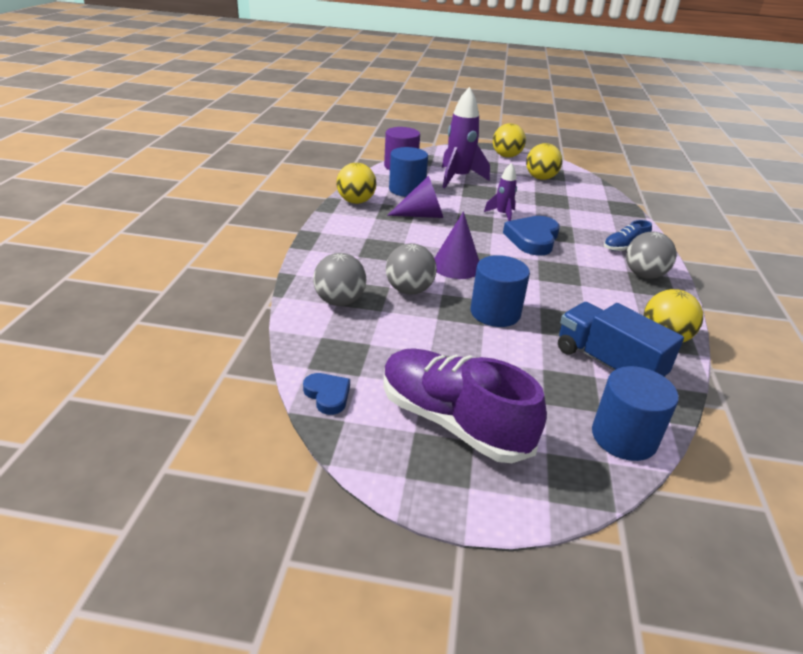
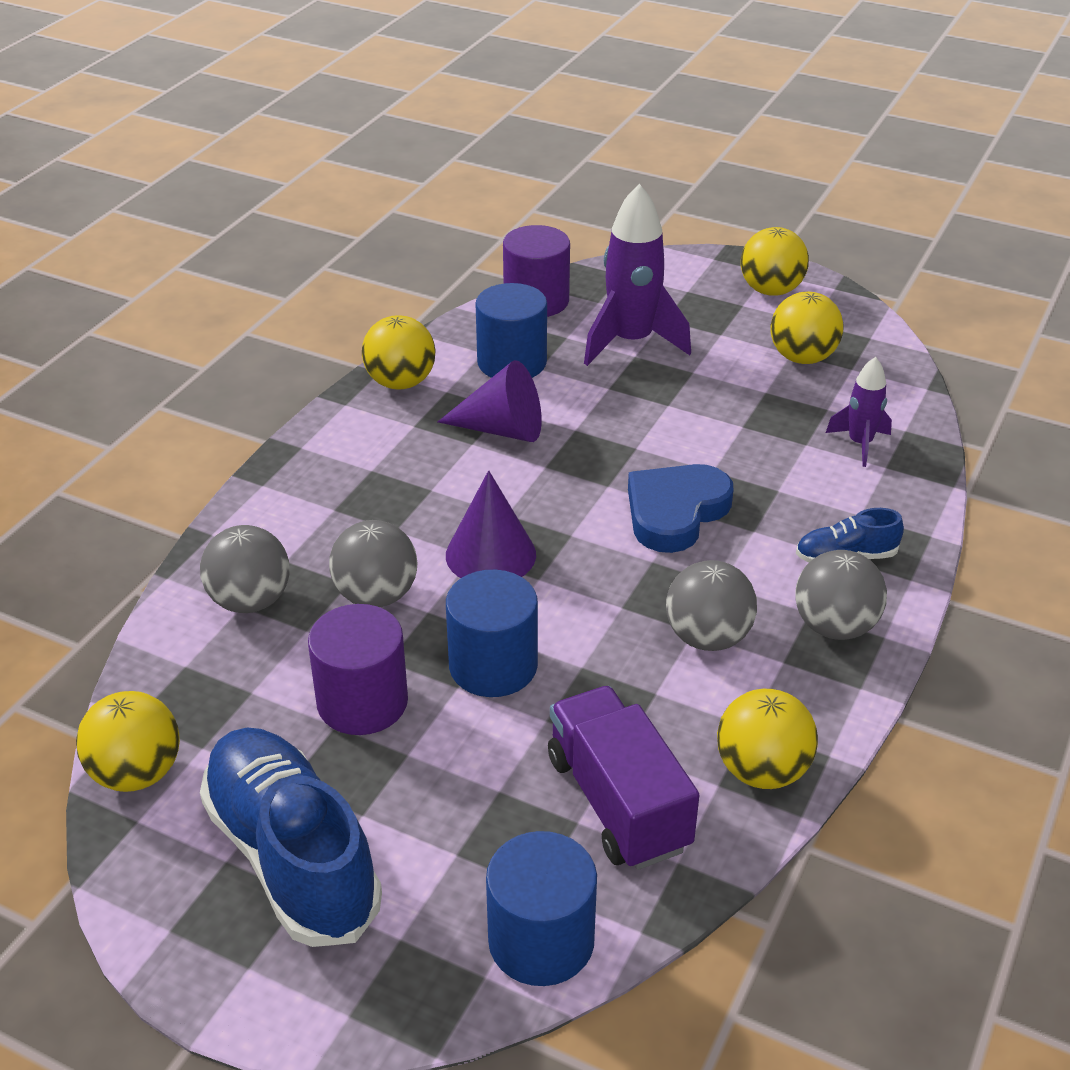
camera: 20 degrees right, 5 degrees up
blue heart [303,373,350,415] -> yellow ball [76,691,180,792]
purple shoe [383,348,547,463] -> blue shoe [200,728,382,947]
purple rocket [484,163,517,221] -> purple rocket moved to [826,357,892,467]
blue truck [558,302,684,377] -> purple truck [548,686,699,870]
none -> purple cylinder [308,604,408,735]
none -> grey ball [666,560,757,651]

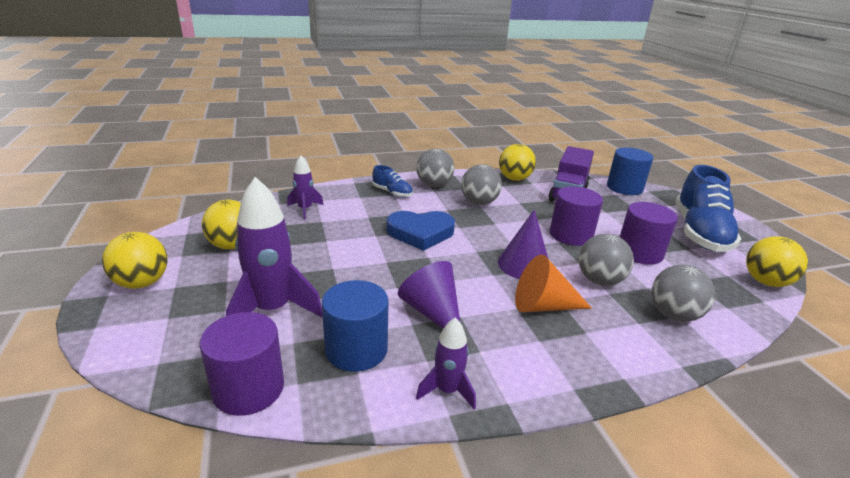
camera: 135 degrees left, 10 degrees down
yellow ball [362,315,436,389] -> purple rocket [416,318,476,409]
blue cylinder [446,570,538,697] -> purple cylinder [550,186,603,246]
none -> orange cone [515,255,592,312]

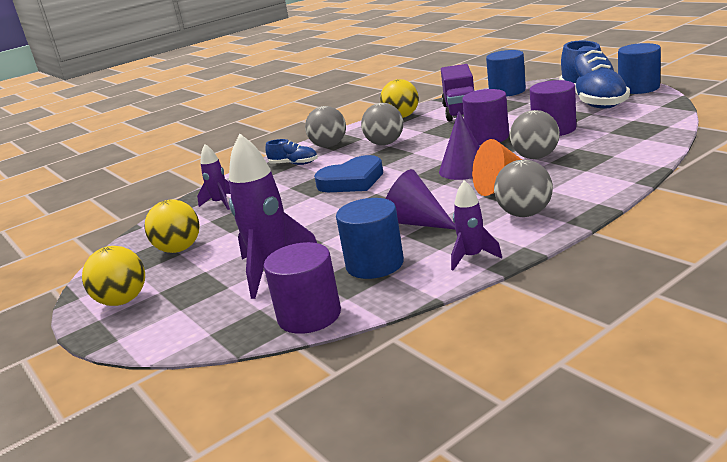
camera: 15 degrees left, 5 degrees down
grey ball [652,265,715,322] -> grey ball moved to [494,160,553,217]
yellow ball [746,236,808,287] -> none
none -> blue cylinder [618,43,661,94]

